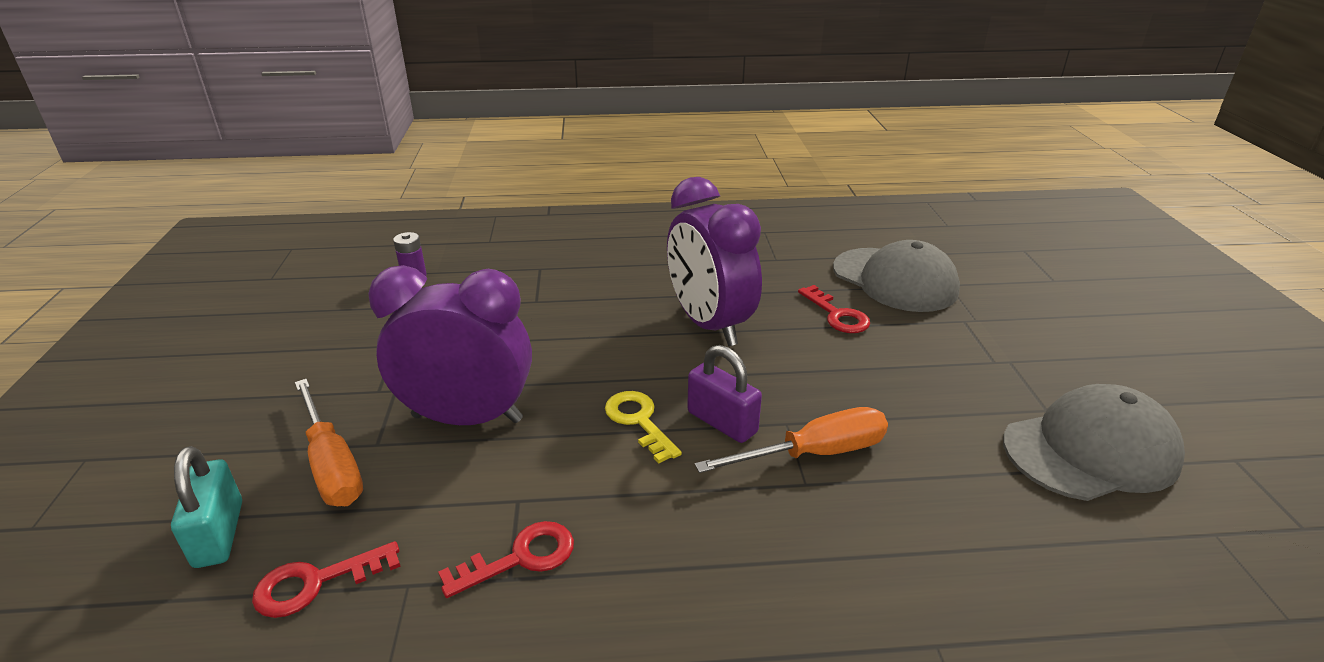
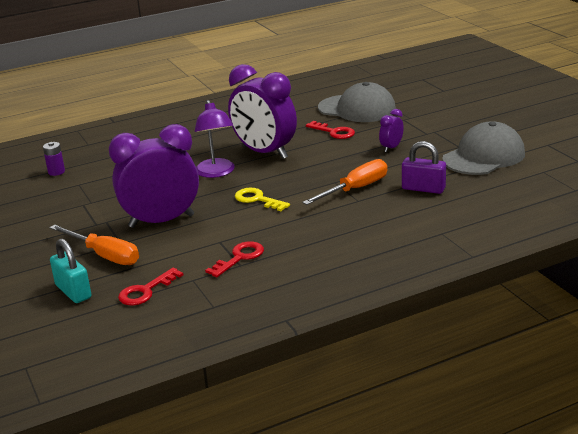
camera: 20 degrees left, 5 degrees down
purple padlock [687,345,762,443] -> purple padlock moved to [402,141,446,194]
none -> purple lamp [195,100,235,178]
none -> purple clock [379,109,404,152]

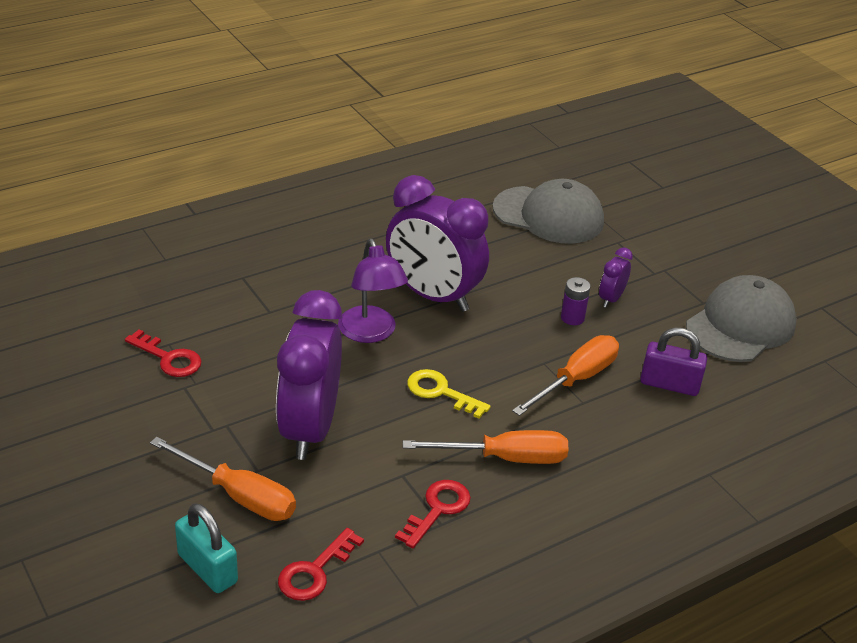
camera: 10 degrees left, 10 degrees up
purple battery [43,142,65,176] -> purple battery moved to [561,277,591,325]
purple clock [109,124,199,228] -> purple clock turned 60 degrees counterclockwise [276,290,342,460]
red key [306,121,355,139] -> red key moved to [125,329,202,377]
none -> orange screwdriver [403,430,568,464]

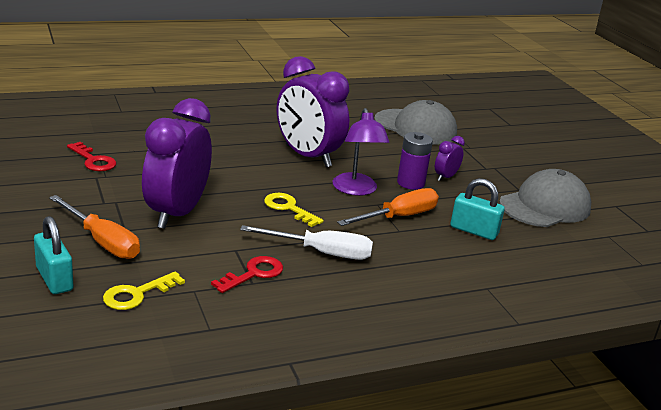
camera: 10 degrees right, 10 degrees down
red key [278,528,364,601] -> yellow key [103,272,185,310]
purple lamp [338,239,408,343] -> purple lamp moved to [333,108,389,196]
orange screwdriver [403,430,568,464] -> white screwdriver [240,225,373,260]
purple battery [561,277,591,325] -> purple battery [397,132,433,190], size x1.50
purple padlock [640,327,707,396] -> turquoise padlock [450,178,505,240]

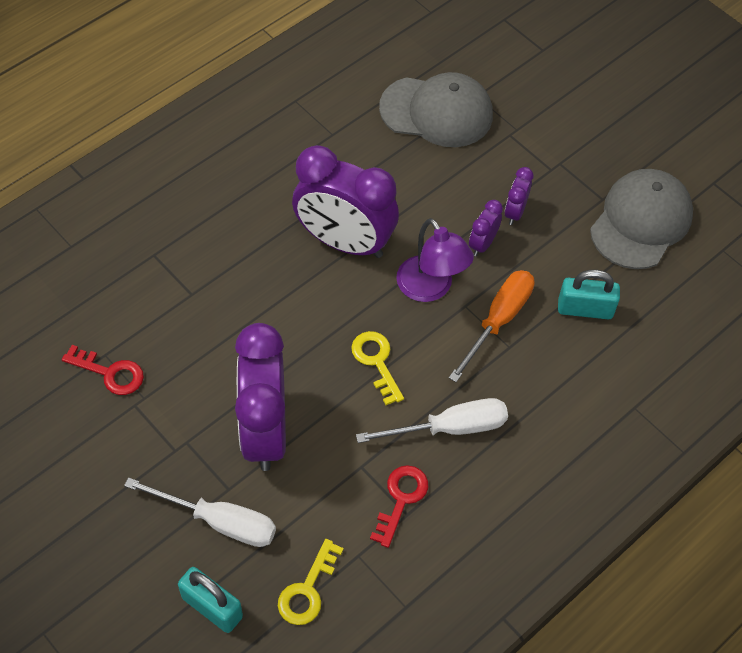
camera: 20 degrees left, 30 degrees up
orange screwdriver [49,195,140,259] -> white screwdriver [124,477,276,547]
yellow key [264,193,324,227] -> yellow key turned 45 degrees clockwise [351,331,404,405]
purple battery [397,132,433,190] -> purple clock [469,200,503,256]

